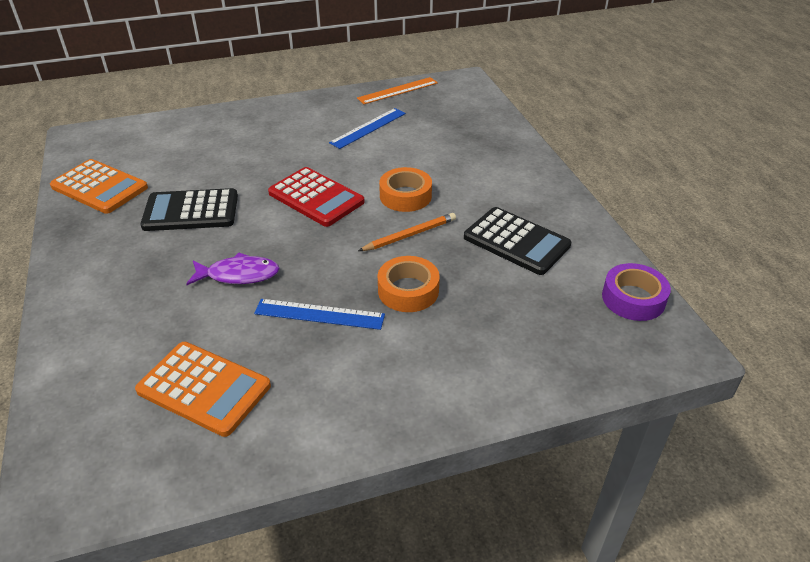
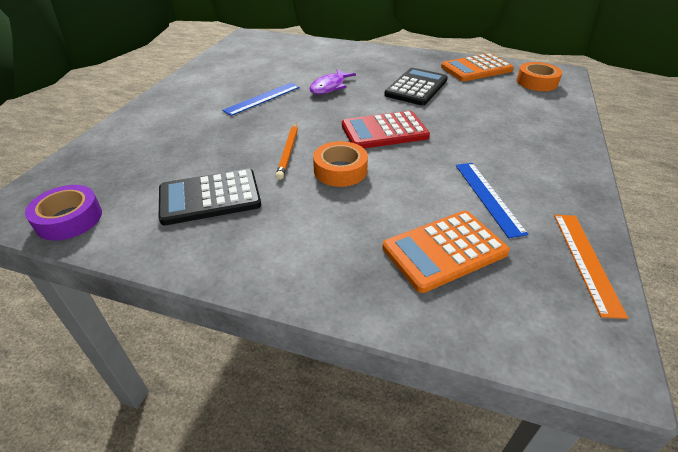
camera: 125 degrees right, 0 degrees up
orange calculator [135,342,271,437] -> orange calculator moved to [382,211,510,293]
orange tape [378,256,440,312] -> orange tape moved to [516,62,562,91]

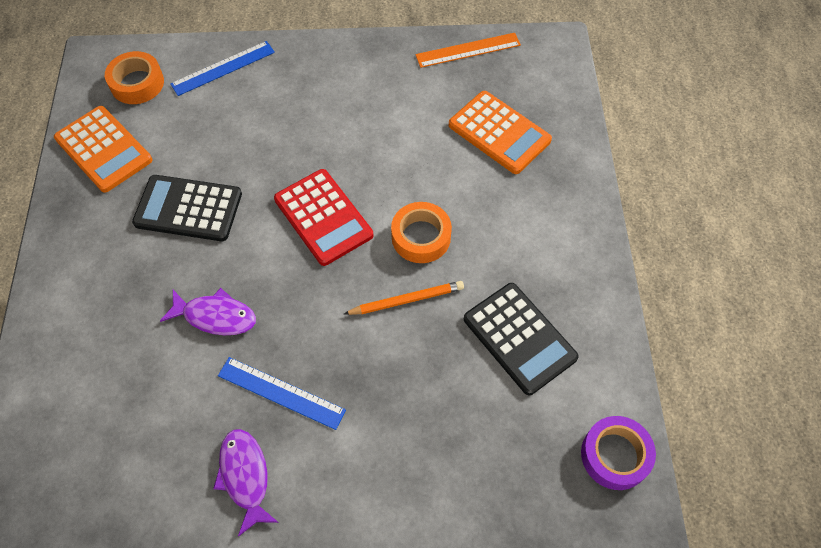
camera: 110 degrees left, 20 degrees up
blue ruler [456,163,528,238] -> blue ruler moved to [170,41,275,96]
none -> purple fish [213,429,279,537]

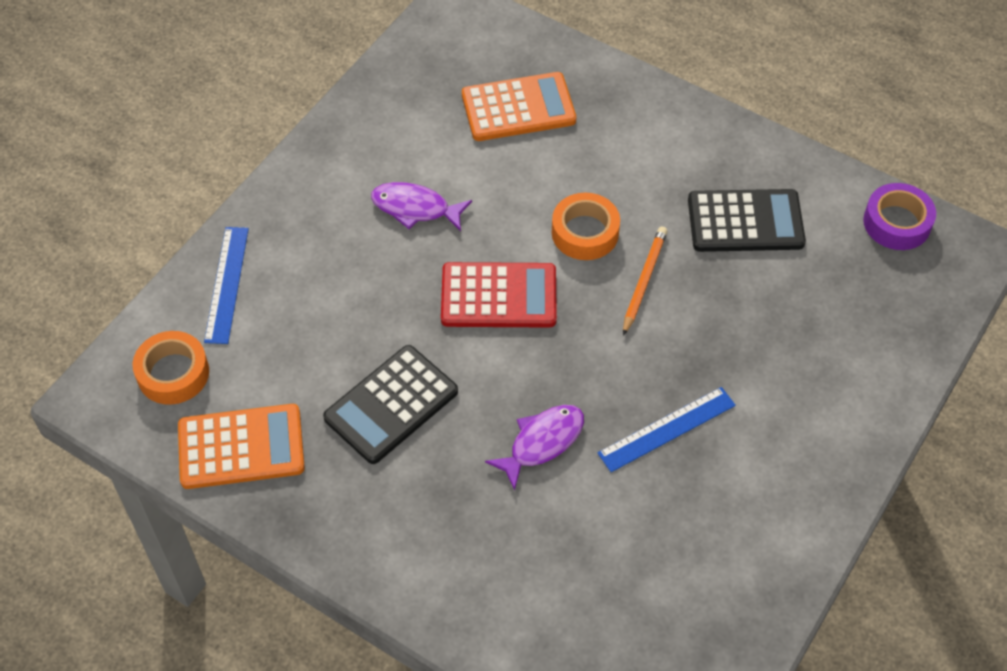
camera: 55 degrees left, 5 degrees down
purple fish [213,429,279,537] -> purple fish moved to [371,182,472,231]
orange ruler [415,33,521,68] -> none

